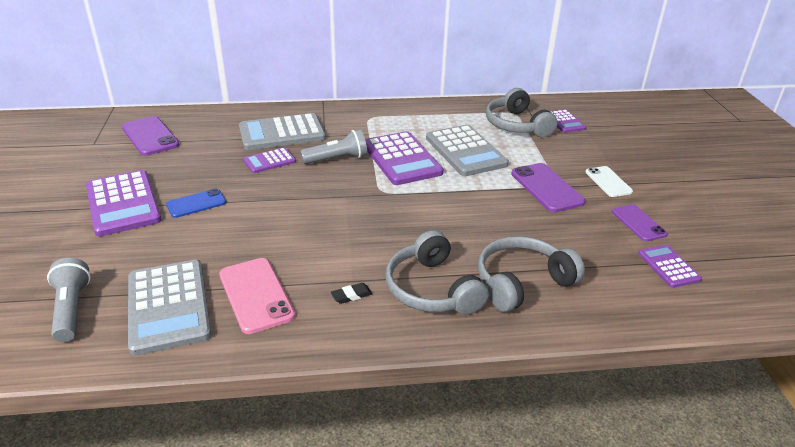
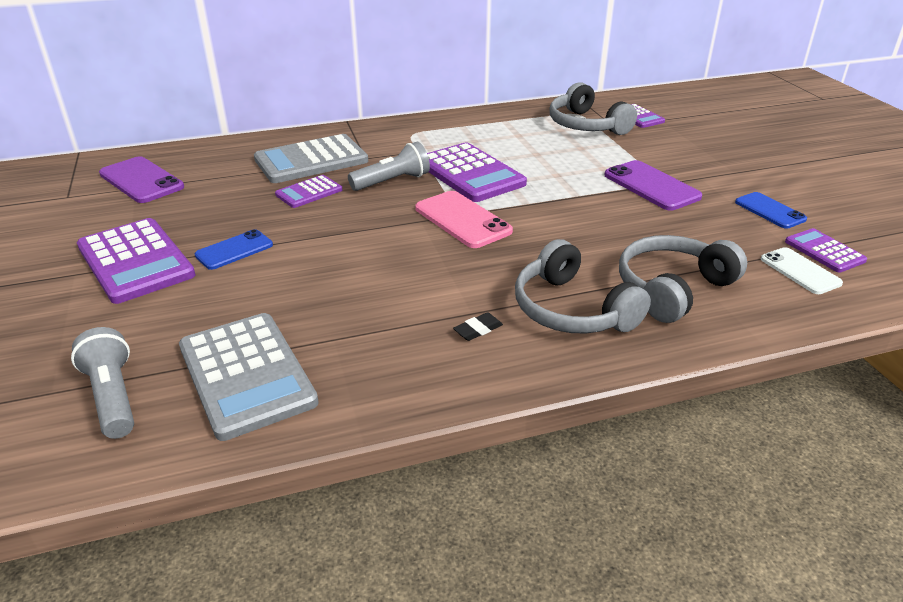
camera: 10 degrees left, 0 degrees up
pink phone [219,258,295,334] -> pink phone moved to [415,191,513,248]
grey calculator [426,125,509,176] -> none
white phone [585,166,633,197] -> white phone moved to [761,247,843,294]
purple phone [612,204,667,241] -> blue phone [735,192,807,229]

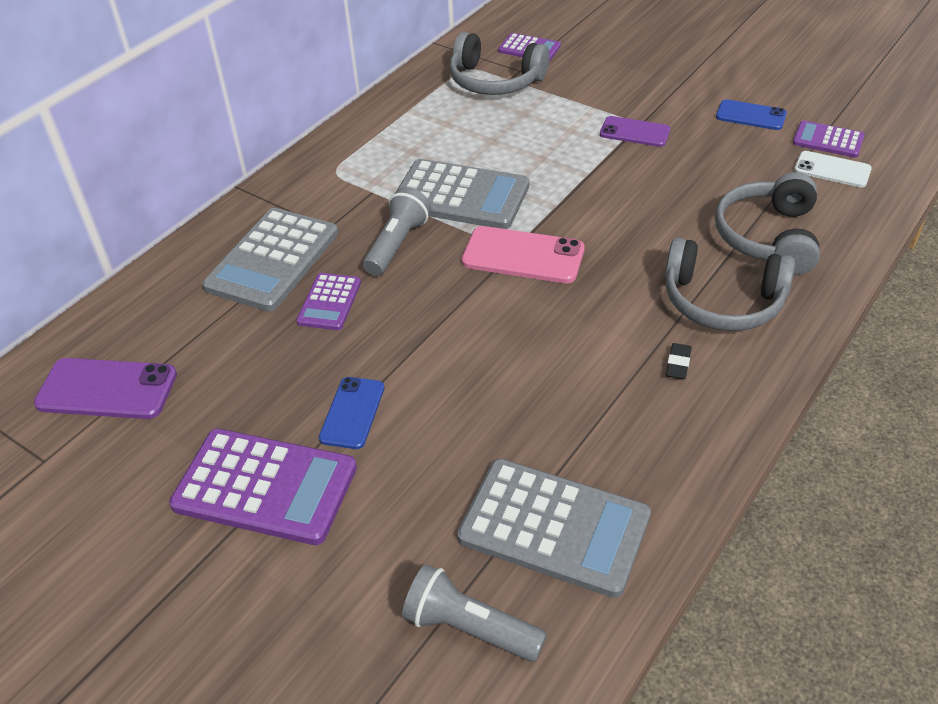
camera: 35 degrees left, 10 degrees up
purple calculator [427,142,527,202] -> grey calculator [395,159,529,229]
purple phone [605,160,702,210] -> purple phone [600,116,671,147], size x0.65

